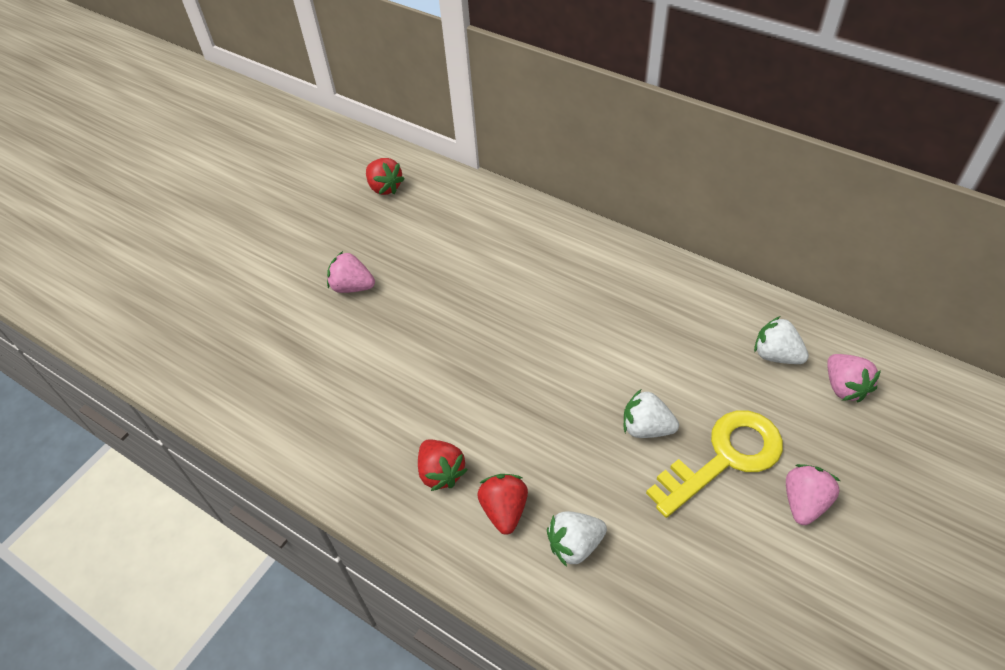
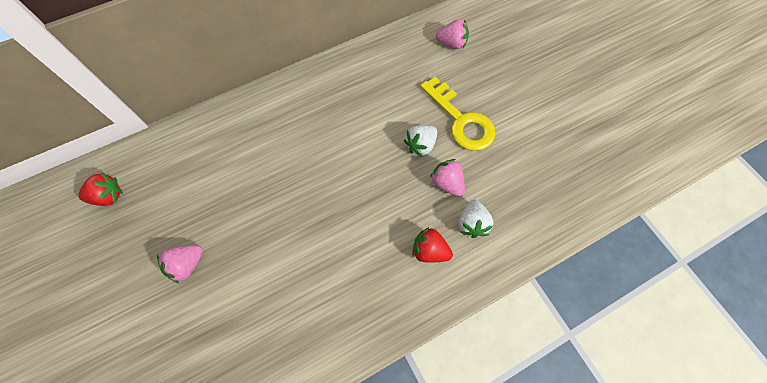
camera: 65 degrees left, 15 degrees up
red strawberry [418,440,467,491] -> none
yellow key [646,410,783,518] -> yellow key turned 150 degrees clockwise [420,77,496,151]
white strawberry [754,316,809,364] -> none
pink strawberry [786,464,840,525] -> pink strawberry moved to [430,159,465,196]

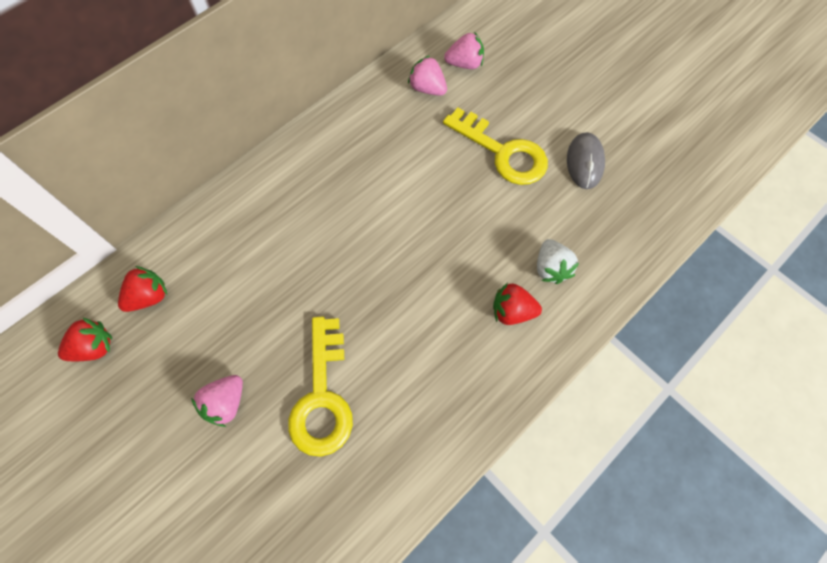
camera: 15 degrees left, 0 degrees up
white strawberry [404,125,437,157] -> none
pink strawberry [430,159,465,196] -> pink strawberry moved to [408,56,447,96]
none -> red strawberry [118,266,167,312]
none -> yellow key [288,317,353,457]
none -> grey mouse [567,132,605,189]

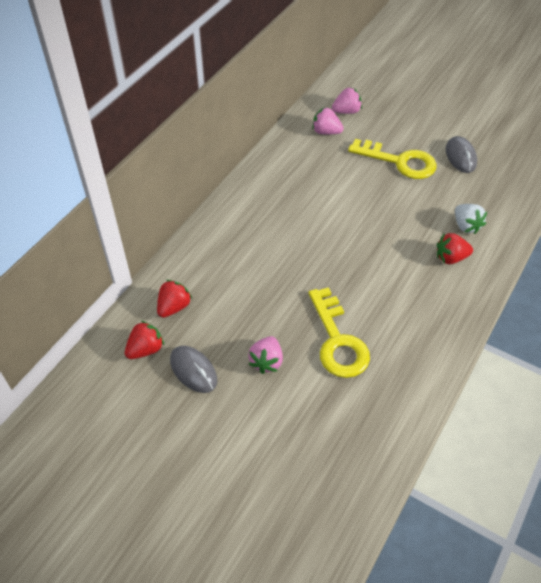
camera: 15 degrees left, 15 degrees down
none -> grey mouse [170,346,217,393]

